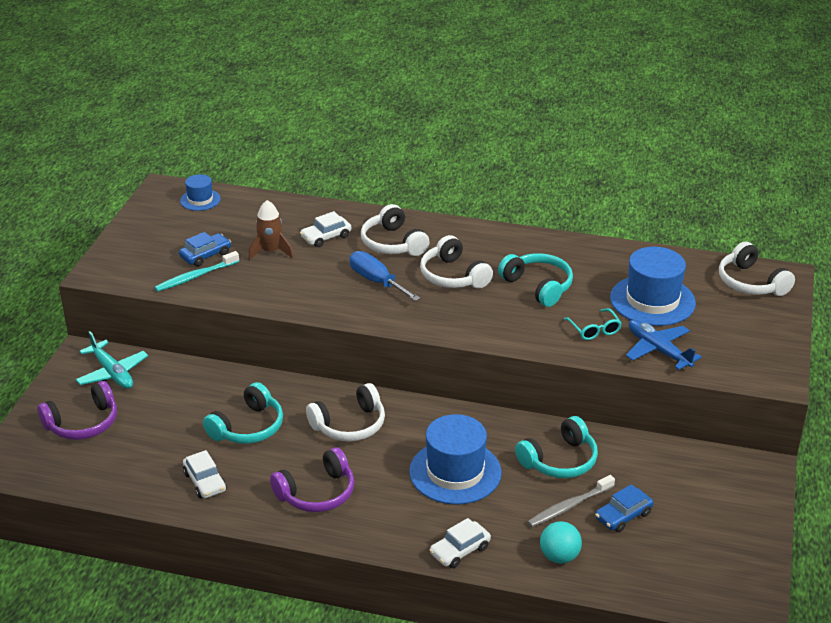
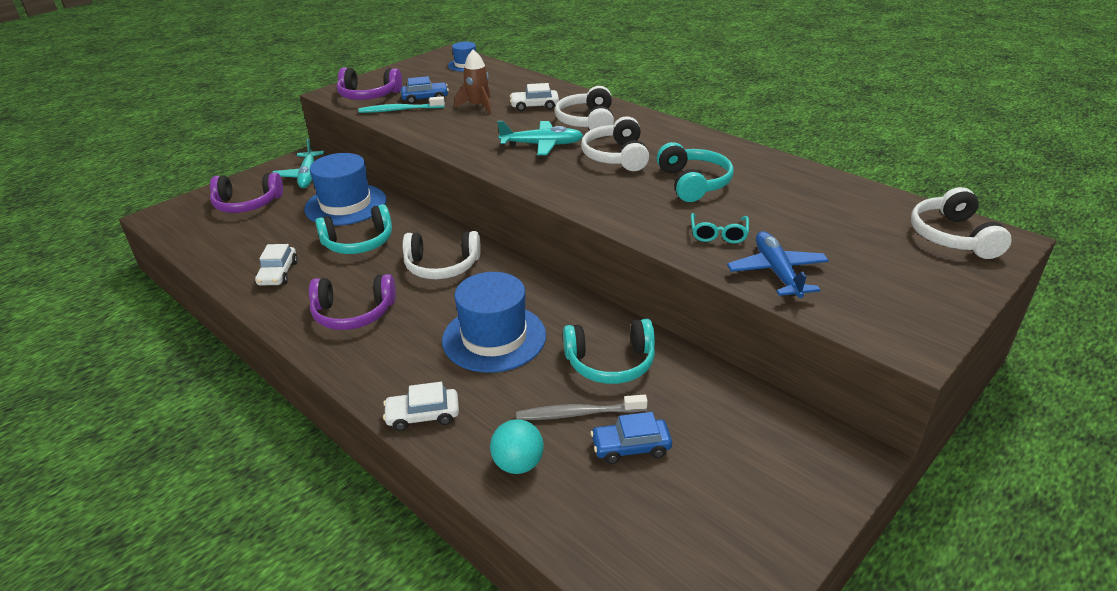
camera: 30 degrees right, 0 degrees up
blue screwdriver [349,251,421,301] -> turquoise plane [497,121,583,155]
blue hat [610,247,696,326] -> blue hat moved to [304,153,387,226]
none -> purple headphones [337,67,402,100]

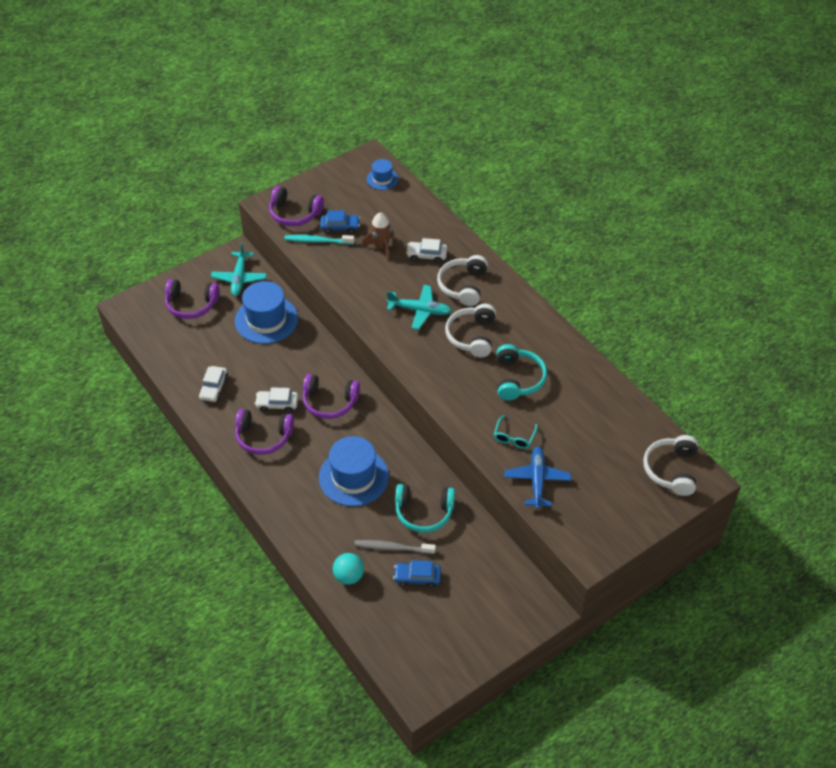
camera: 10 degrees right, 15 degrees up
turquoise headphones [315,204,392,254] -> none
white car [383,382,459,431] -> white car moved to [255,387,298,413]
white headphones [403,231,481,279] -> purple headphones [303,374,360,419]

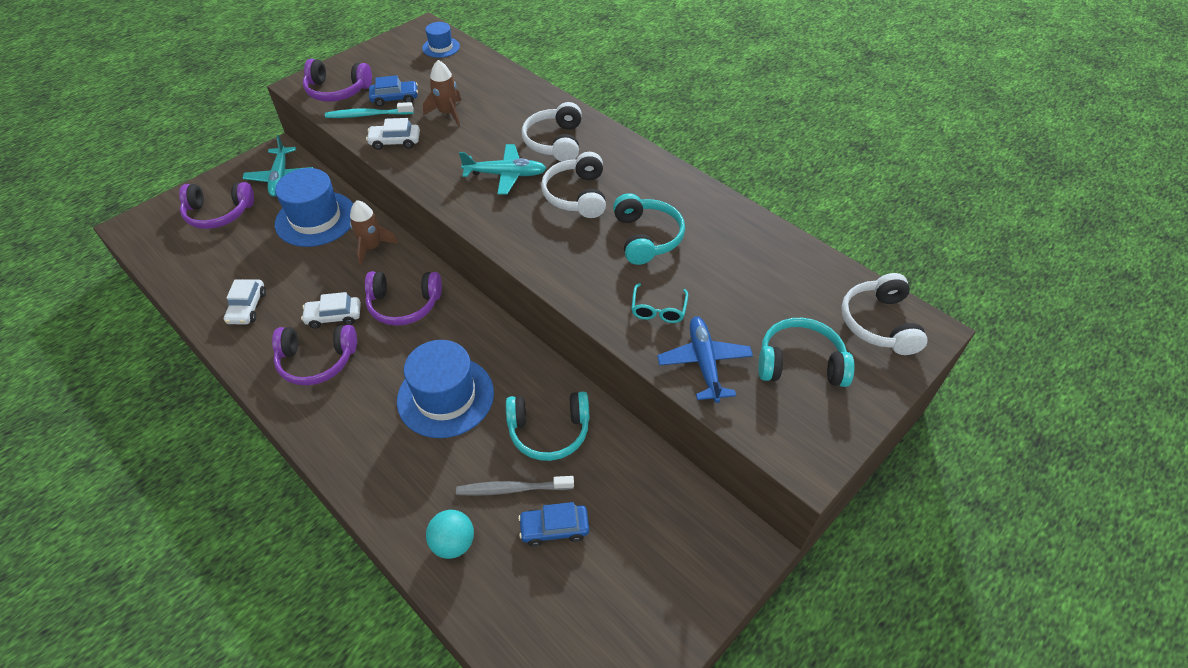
camera: 10 degrees left, 0 degrees up
white car [406,238,447,263] -> white car moved to [366,118,420,150]
none -> brown rocket [350,200,398,265]
none -> turquoise headphones [758,318,855,387]

